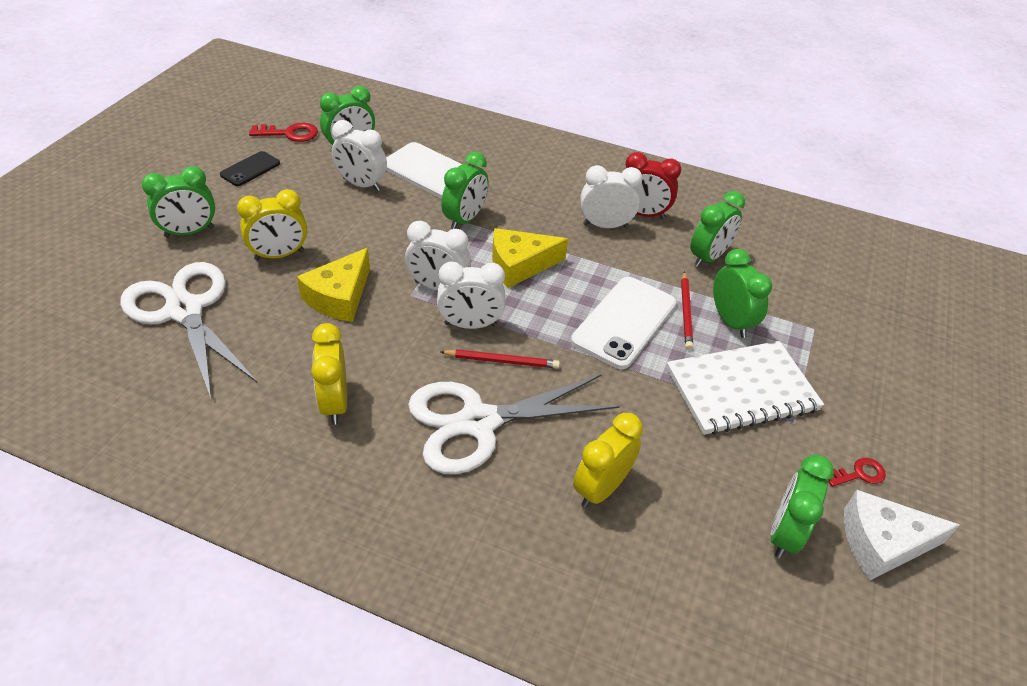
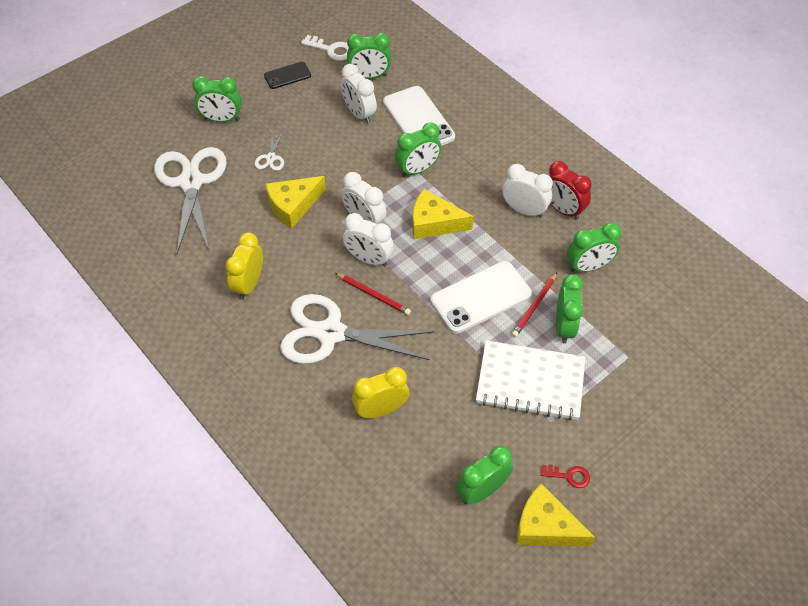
camera: 30 degrees right, 10 degrees up
yellow clock [237,189,307,260] -> white scissors [255,130,284,171]
red key [249,123,318,142] -> white key [301,35,349,61]
white cheese [844,490,960,580] -> yellow cheese [517,484,595,547]

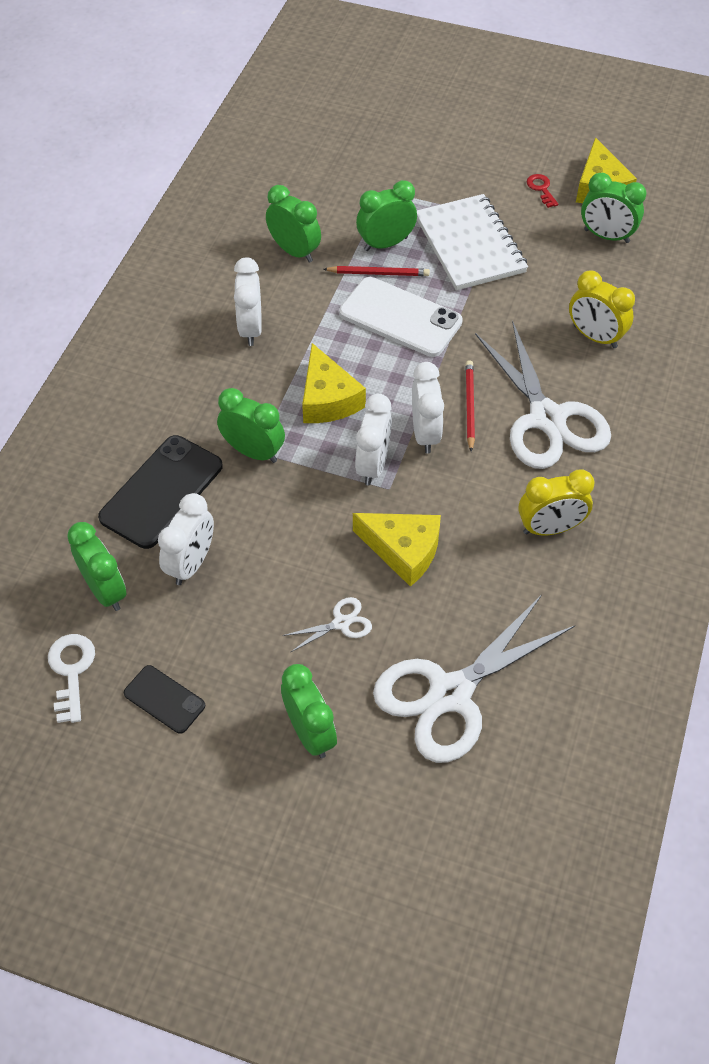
camera: 120 degrees left, 0 degrees up
white phone [383,86,455,146] -> black phone [98,435,223,549]
red clock [549,161,592,220] -> none

